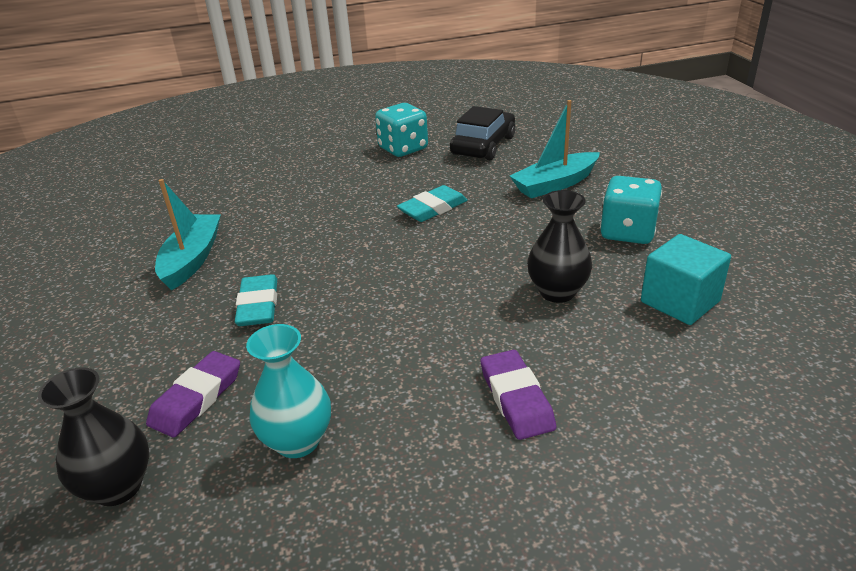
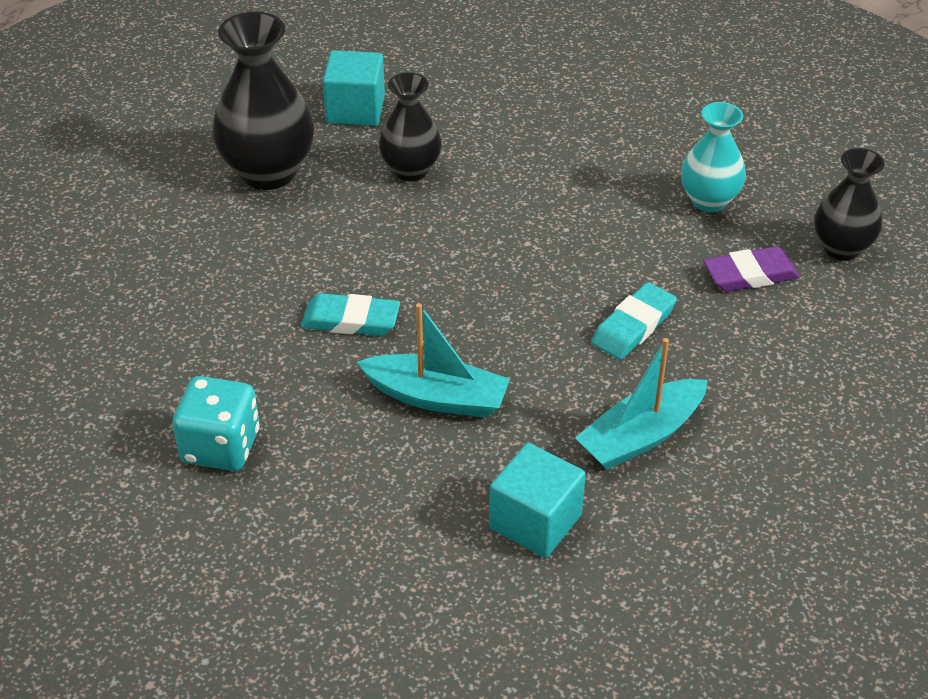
camera: 135 degrees left, 10 degrees up
black car [450,106,515,160] -> none
purple eraser [481,350,556,440] -> none
turquoise boat [510,100,600,198] -> turquoise boat moved to [357,303,510,418]
turquoise dice [600,176,662,244] -> black vase [212,12,314,190]
none -> turquoise cube [489,443,586,558]

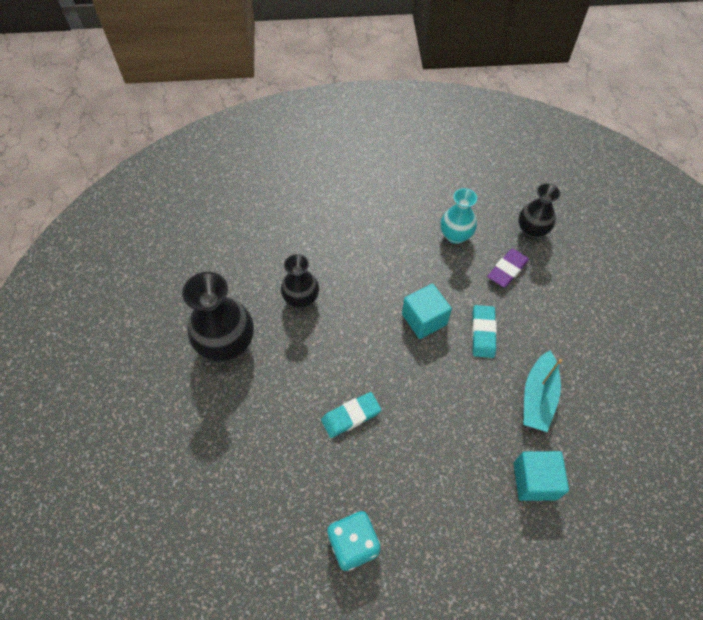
camera: 35 degrees left, 15 degrees up
turquoise cube [323,50,385,126] -> turquoise cube moved to [402,284,452,339]
turquoise boat [357,303,510,418] -> none

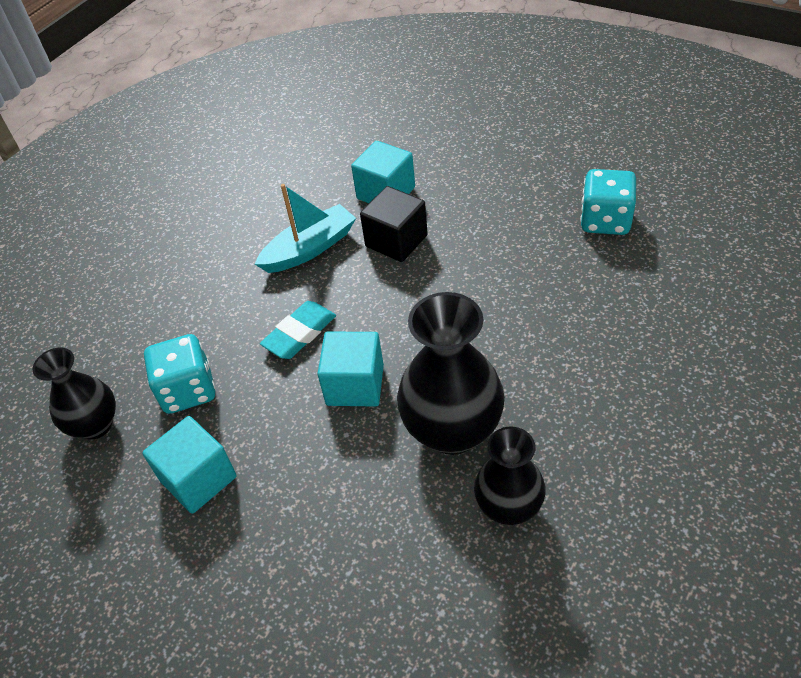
camera: 140 degrees left, 10 degrees down
black vase [182,272,254,362] -> black vase moved to [397,292,505,455]
turquoise eraser [321,392,381,438] -> none
turquoise vase [441,188,477,244] -> turquoise cube [142,416,237,514]
purple eraser [487,248,529,288] -> turquoise dice [144,334,215,414]
none -> black cube [360,186,428,262]

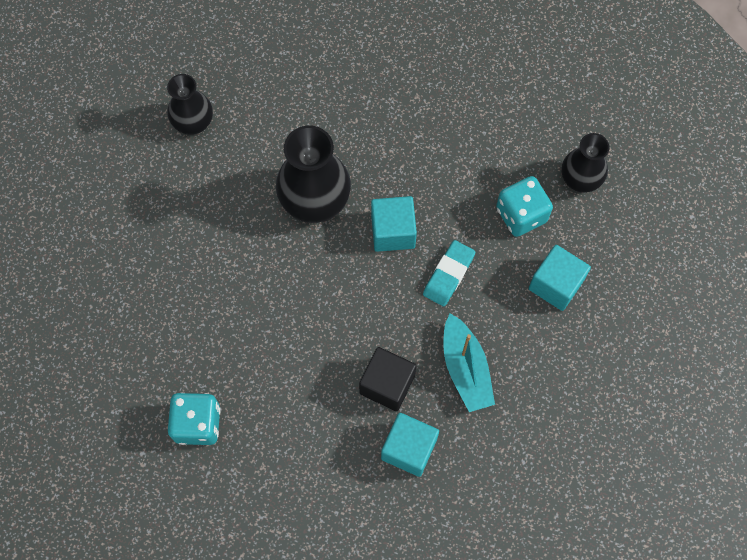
camera: 165 degrees right, 20 degrees up
turquoise cube [142,416,237,514] -> turquoise cube moved to [529,245,591,311]
turquoise boat [255,184,356,273] -> turquoise boat turned 60 degrees counterclockwise [443,313,495,412]
black vase [474,427,546,525] -> black vase moved to [167,74,213,135]

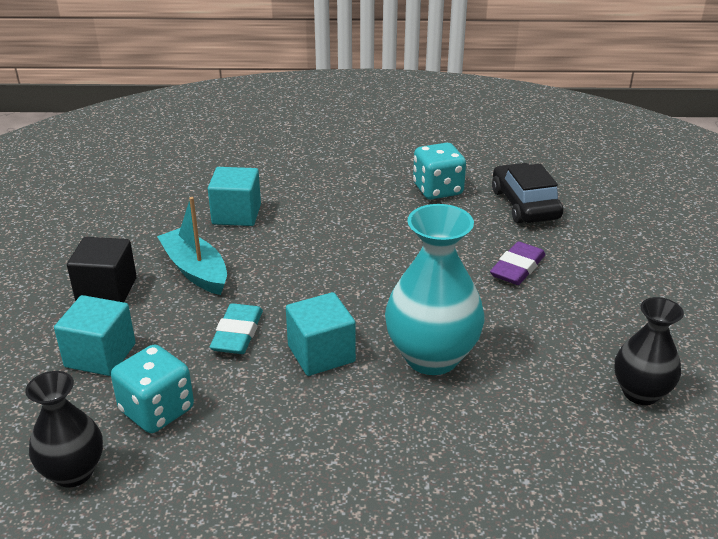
camera: 160 degrees right, 35 degrees down
black vase [276,126,351,223] -> turquoise vase [385,204,484,375]
black cube [359,347,417,411] -> black cube moved to [67,237,137,302]
none -> purple eraser [490,241,545,285]
none -> black car [492,163,563,223]

